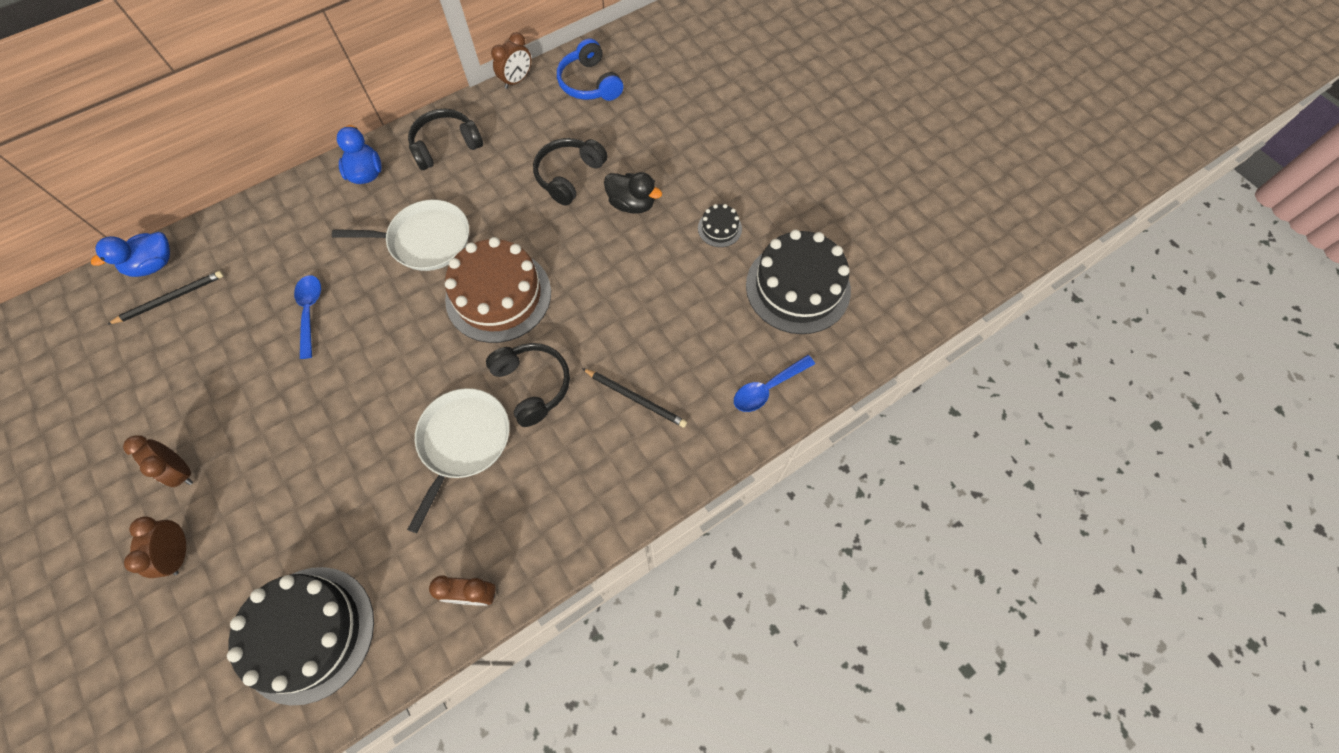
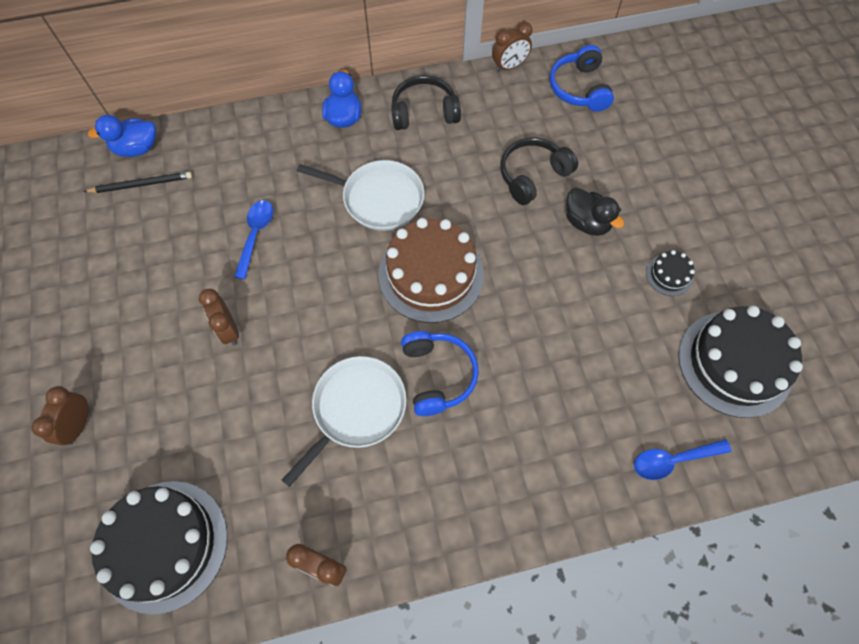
camera: 20 degrees right, 0 degrees up
brown clock [123,435,193,487] -> brown clock moved to [199,289,239,345]
black headphones [486,343,570,427] -> blue headphones [401,331,479,416]
black pencil [582,368,687,428] -> none

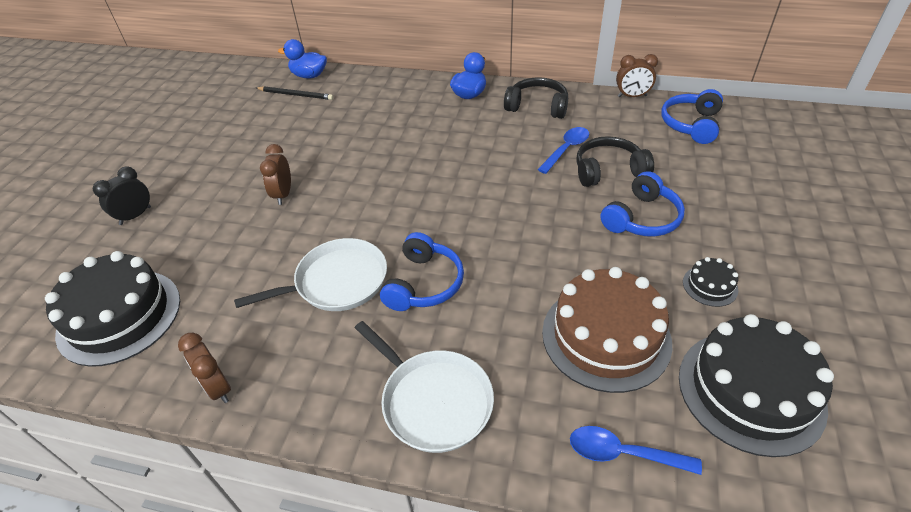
camera: 30 degrees right, 20 degrees down
brown clock [32,386,88,446] -> black clock [93,166,151,225]
blue spoon [234,200,273,279] -> blue spoon moved to [537,127,589,174]
white pan [297,160,424,231] -> white pan moved to [355,321,494,453]
brown cake [379,218,484,323] -> brown cake moved to [542,267,672,393]
black duck [566,188,624,236] -> blue headphones [600,171,685,237]

